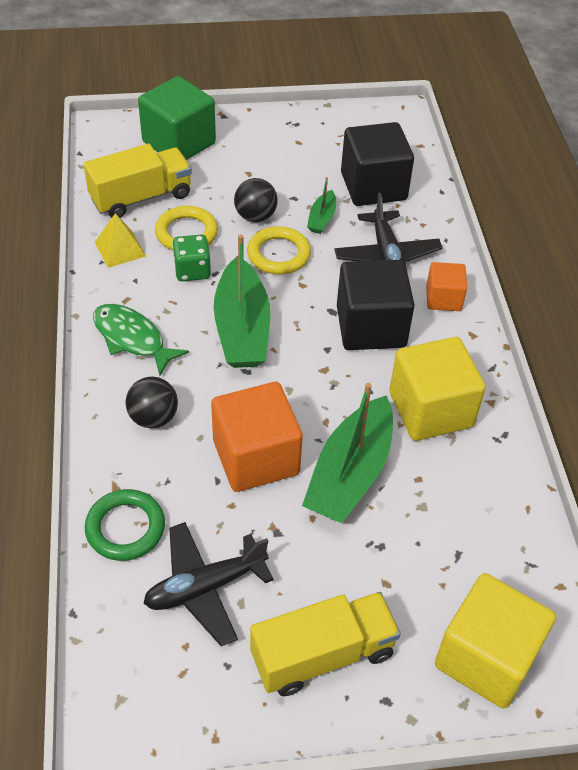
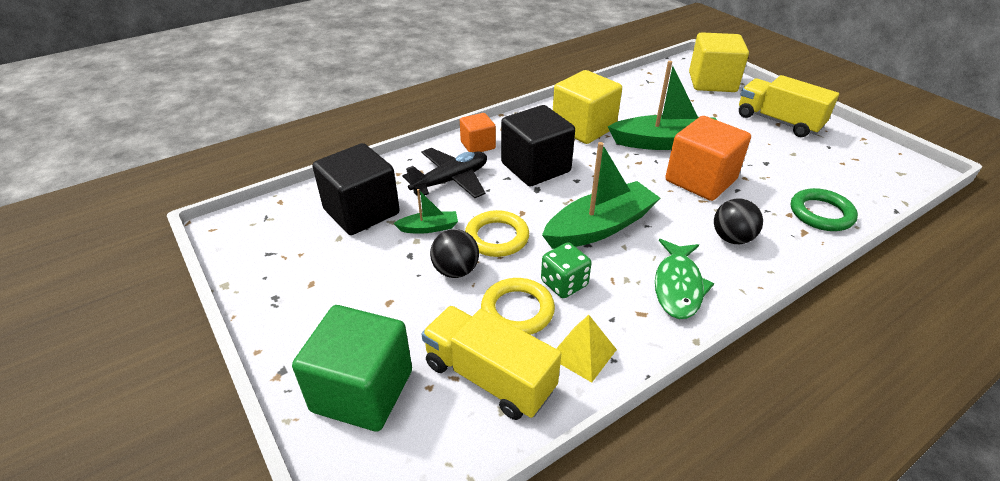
camera: 115 degrees left, 10 degrees down
black plane [143,522,274,646] -> none

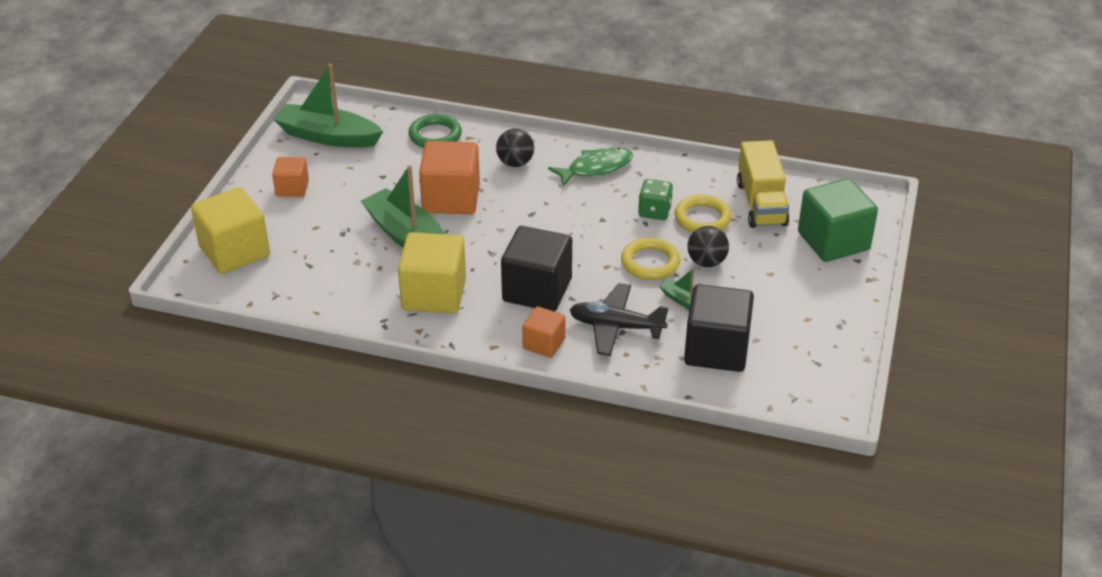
camera: 130 degrees left, 0 degrees up
green boat [542,142,660,249] -> green boat moved to [273,64,384,148]
yellow pyramid [556,315,617,383] -> none
yellow truck [739,75,839,137] -> orange cube [272,157,309,197]

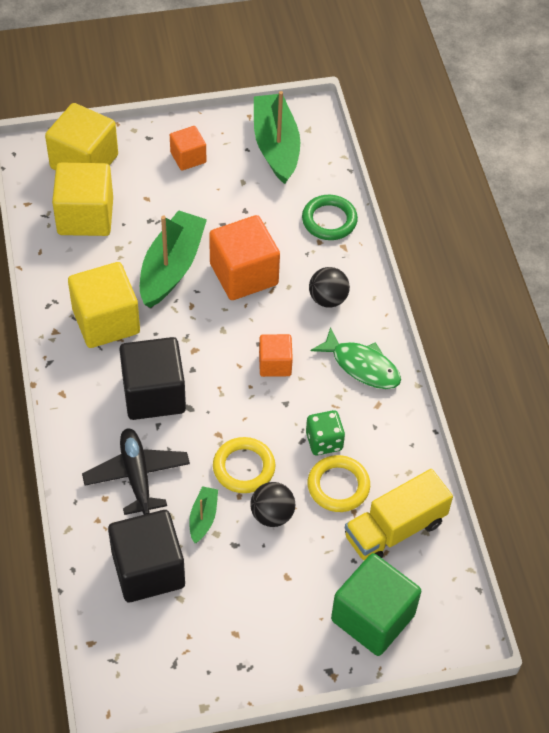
camera: 60 degrees right, 15 degrees up
orange cube [522,306,566,358] -> orange cube moved to [259,334,293,377]
none -> yellow cube [52,163,113,236]

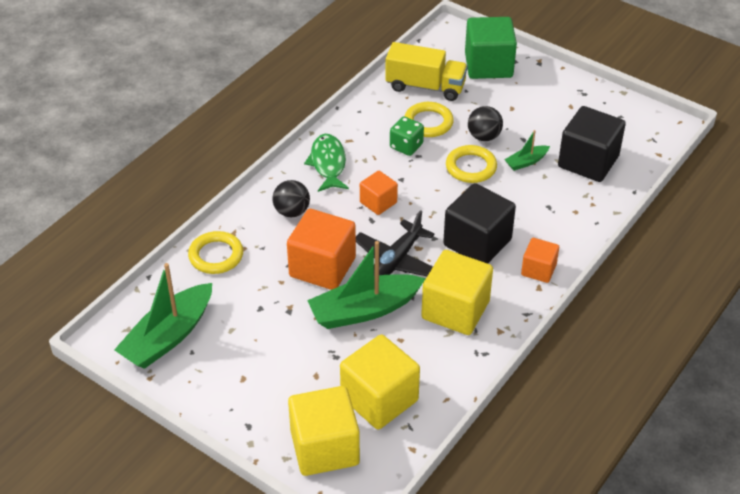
camera: 130 degrees left, 10 degrees down
black plane [82,429,190,515] -> black plane moved to [356,210,435,276]
orange cube [170,126,206,170] -> orange cube moved to [521,238,559,283]
green ring [302,195,358,240] -> yellow ring [188,231,243,274]

